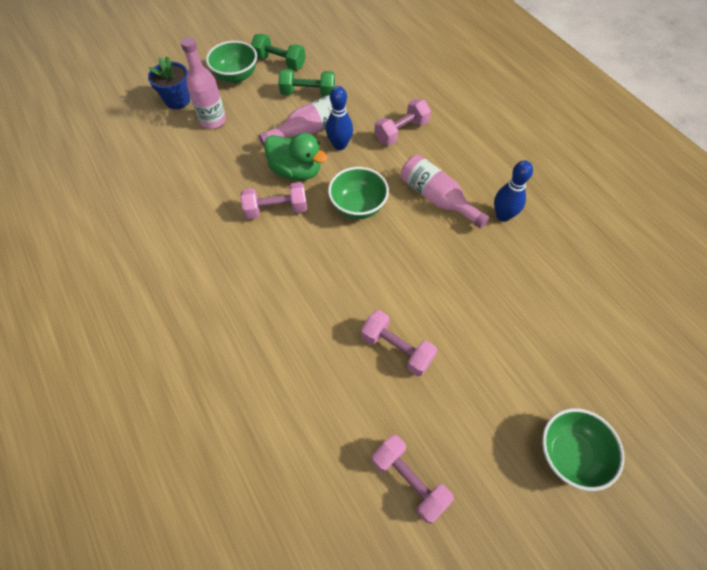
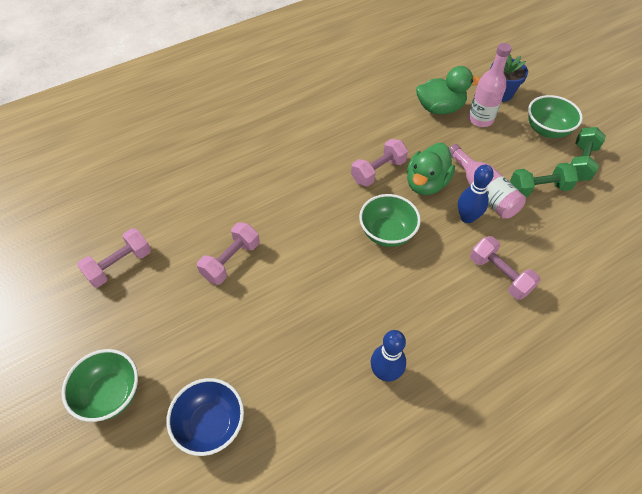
camera: 90 degrees right, 5 degrees down
pink dumbbell [240,182,307,219] -> pink dumbbell turned 60 degrees clockwise [351,139,408,187]
green dumbbell [279,69,335,97] -> green dumbbell turned 75 degrees clockwise [510,162,578,197]
pink bottle [401,154,489,229] -> none
none -> blue bowl [166,378,244,456]
none -> green duck [416,66,480,114]

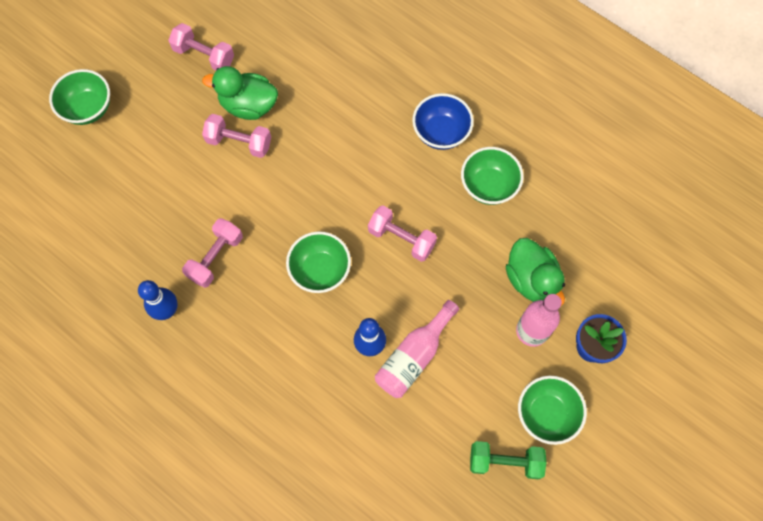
camera: 70 degrees right, 15 degrees up
blue bowl [166,378,244,456] -> blue bowl moved to [412,93,474,150]
green duck [407,143,455,195] -> green duck moved to [202,66,278,120]
pink dumbbell [470,236,541,300] -> pink dumbbell moved to [182,218,243,288]
green dumbbell [510,162,578,197] -> none
none -> green bowl [461,147,524,205]

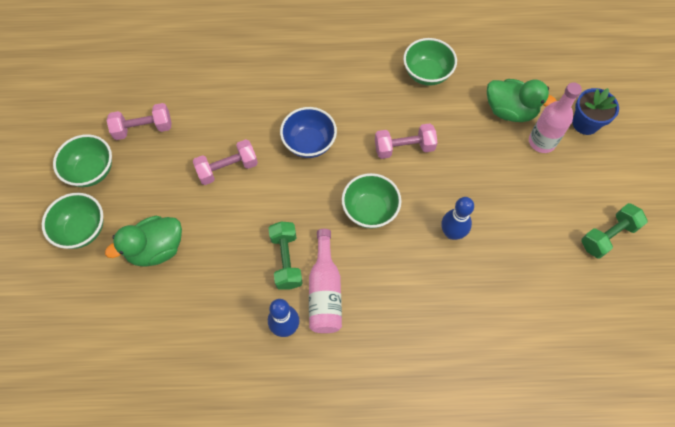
camera: 40 degrees left, 5 degrees down
pink dumbbell [182,218,243,288] -> green dumbbell [269,222,303,290]
green duck [202,66,278,120] -> green duck moved to [105,216,182,267]
pink bottle [375,300,459,398] -> pink bottle moved to [309,229,342,333]
blue bowl [412,93,474,150] -> blue bowl moved to [280,107,337,158]
green bowl [518,376,587,445] -> green bowl moved to [53,134,112,187]

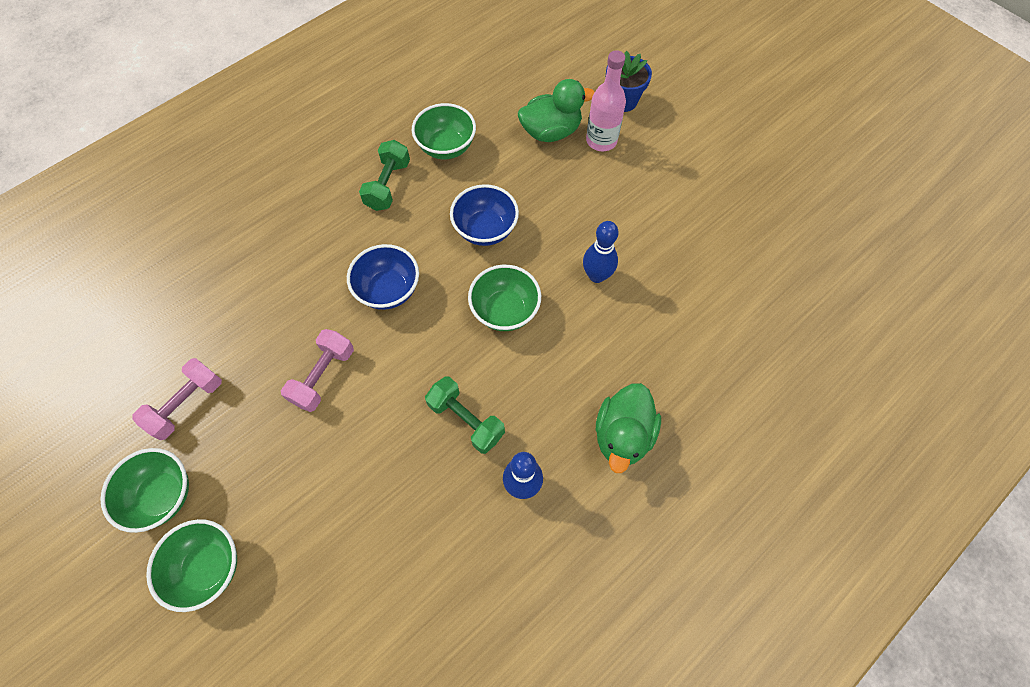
camera: 40 degrees left, 0 degrees up
green duck [105,216,182,267] -> green duck moved to [596,383,661,473]
pink bottle [309,229,342,333] -> none
pink dumbbell [375,123,438,159] -> blue bowl [450,184,519,246]
green dumbbell [581,203,647,259] -> green dumbbell moved to [359,140,410,211]

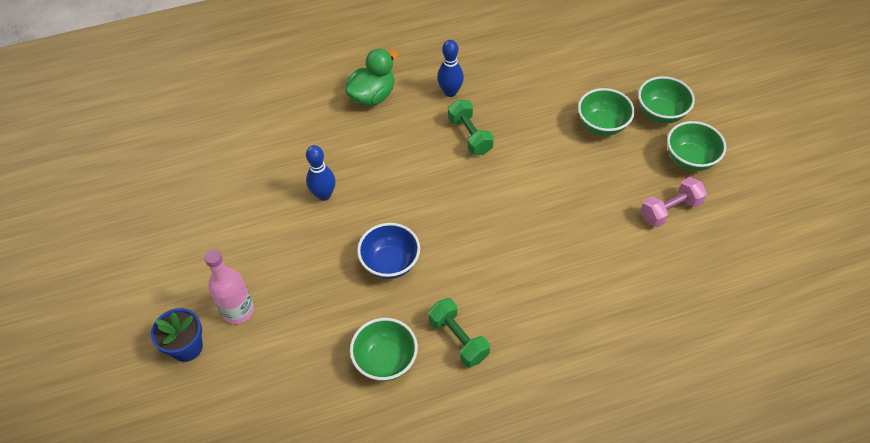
camera: 155 degrees left, 10 degrees down
pink dumbbell [281,329,354,412] -> none
blue bowl [347,244,419,310] -> none
green dumbbell [359,140,410,211] -> green dumbbell turned 75 degrees counterclockwise [428,298,490,368]
green bowl [468,265,541,331] -> green bowl moved to [578,88,635,136]
green duck [518,79,595,142] -> none

